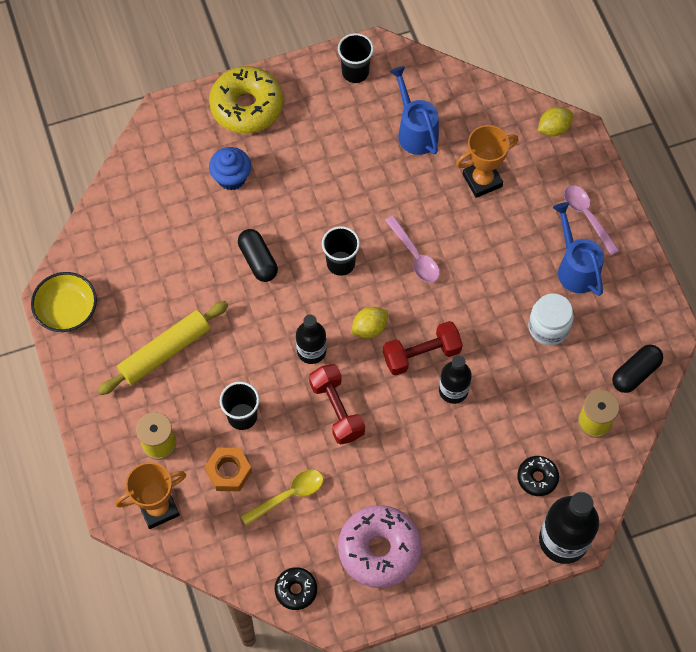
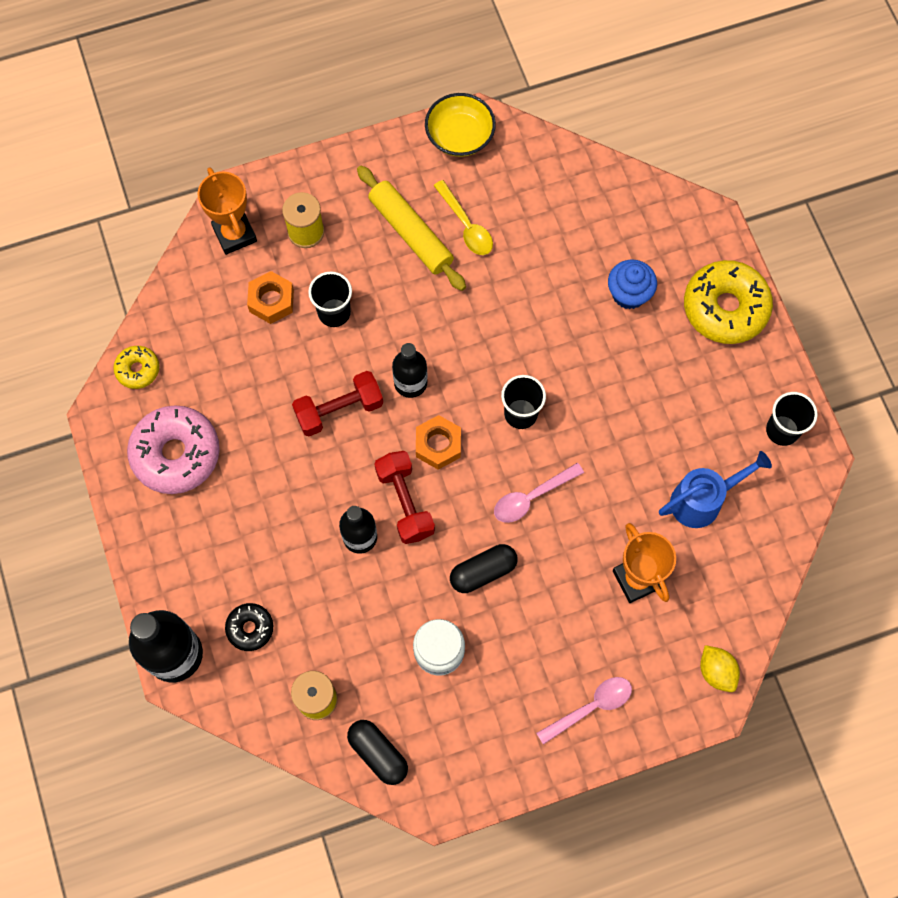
camera: 90 degrees right, 5 degrees up
black capsule [238,229,278,282] -> black capsule moved to [450,544,517,593]
yellow spoon [241,470,323,526] -> yellow spoon moved to [433,180,493,255]
black donut [275,567,317,610] -> yellow donut [113,346,159,389]
yellow lemon [351,307,388,338] -> orange nut [416,415,461,470]
blue watering can [553,202,604,296] -> none

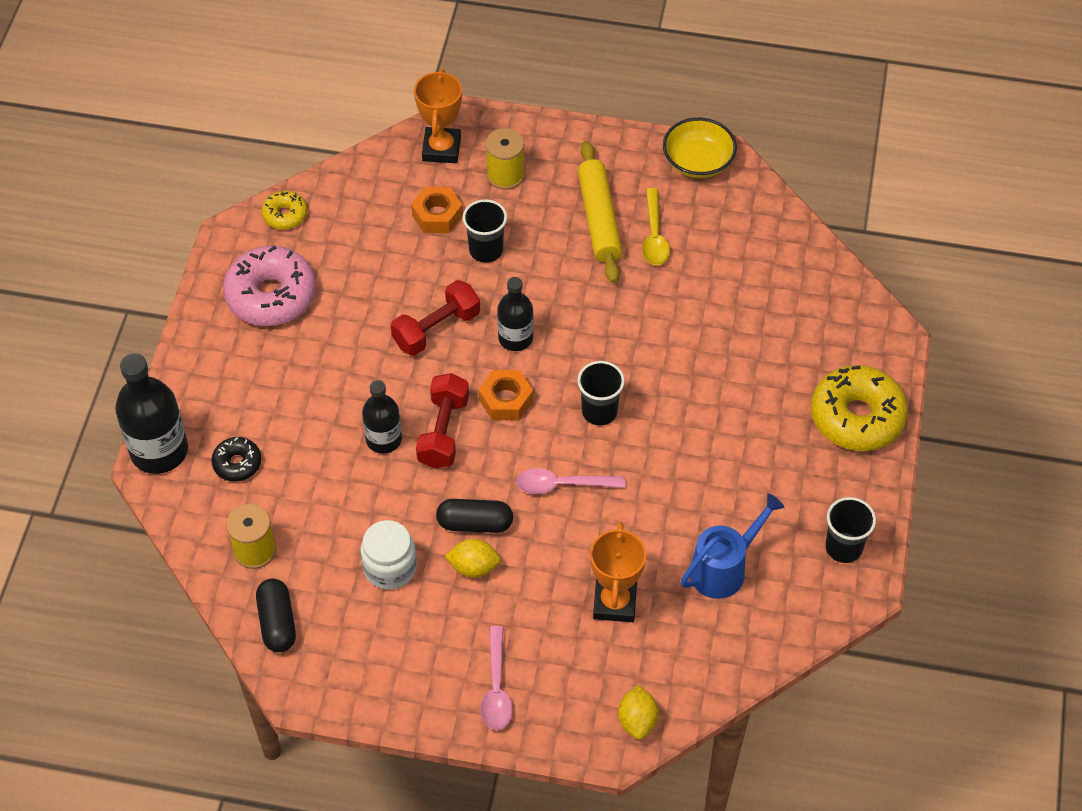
camera: 30 degrees right, 15 degrees down
red dumbbell [292,371,383,436] -> red dumbbell turned 45 degrees counterclockwise [391,280,480,356]
pink spoon [536,677,632,745] -> pink spoon turned 90 degrees clockwise [480,626,513,730]
blue cupcake [608,259,657,309] -> none
blue watering can [659,451,772,528] -> blue watering can turned 45 degrees counterclockwise [681,493,785,599]
none -> yellow lemon [445,539,501,578]

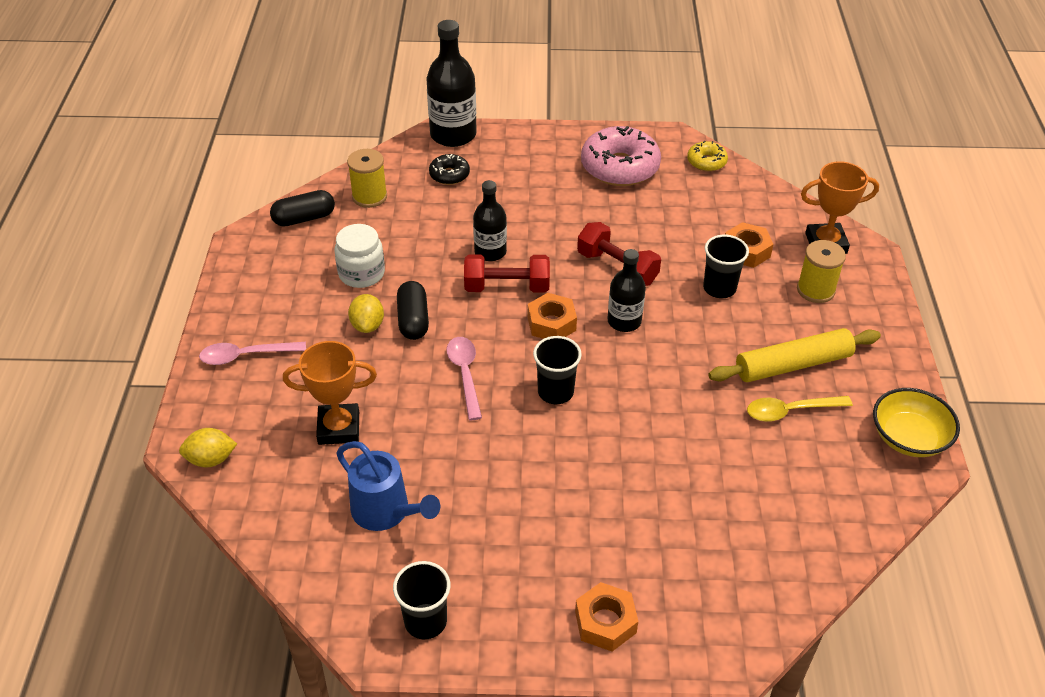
camera: 80 degrees right, 10 degrees down
yellow donut [811,365,908,451] -> orange nut [575,582,638,651]

